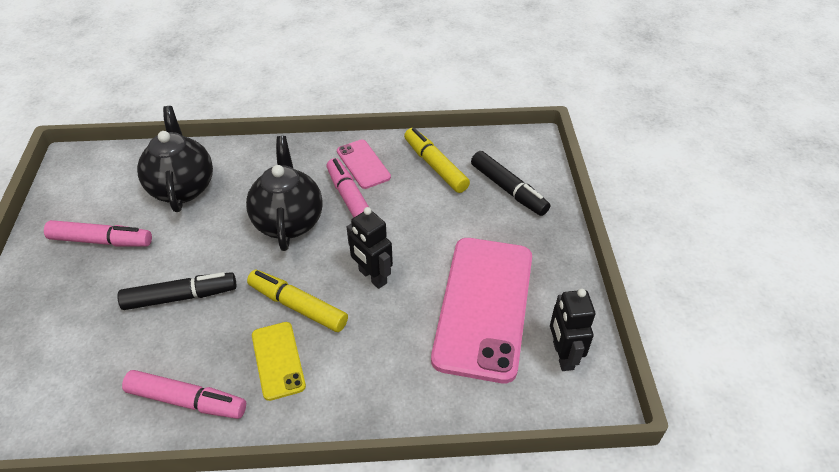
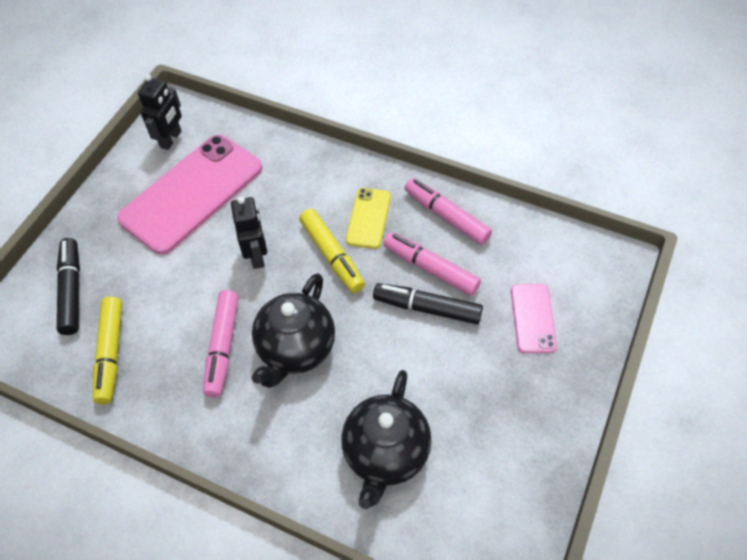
camera: 150 degrees left, 10 degrees up
pink marker [44,220,152,247] -> pink marker moved to [383,232,481,296]
pink phone [337,139,391,189] -> pink phone moved to [511,284,557,353]

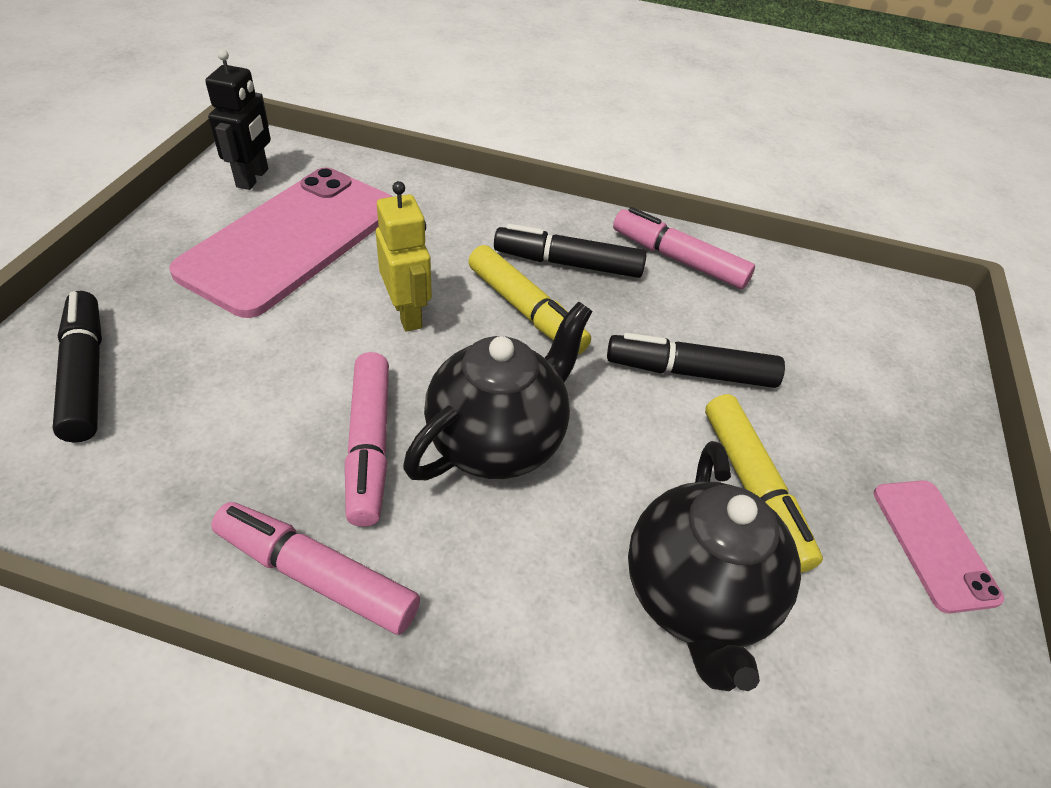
camera: 15 degrees left, 10 degrees down
yellow marker [93,297,122,404] -> yellow marker moved to [705,394,823,573]
black robot [231,196,267,269] -> yellow robot [376,181,432,332]
black teapot [252,273,335,388] -> black teapot turned 150 degrees counterclockwise [403,302,593,480]
yellow phone [346,188,391,249] -> black marker [494,224,647,278]
pink marker [383,232,481,296] -> pink marker moved to [211,502,420,635]
pink phone [511,284,557,353] -> pink phone moved to [873,480,1004,613]

